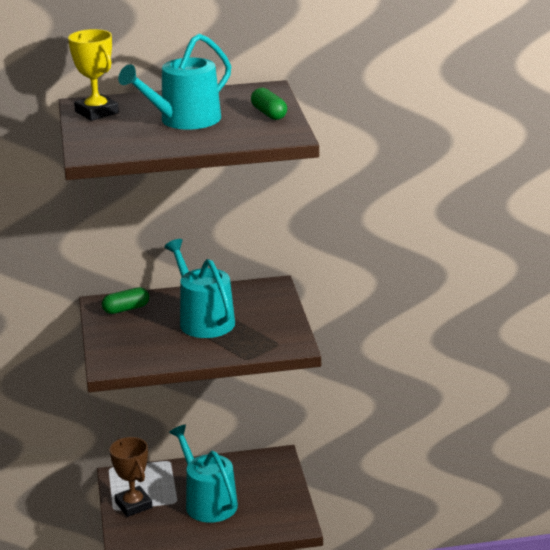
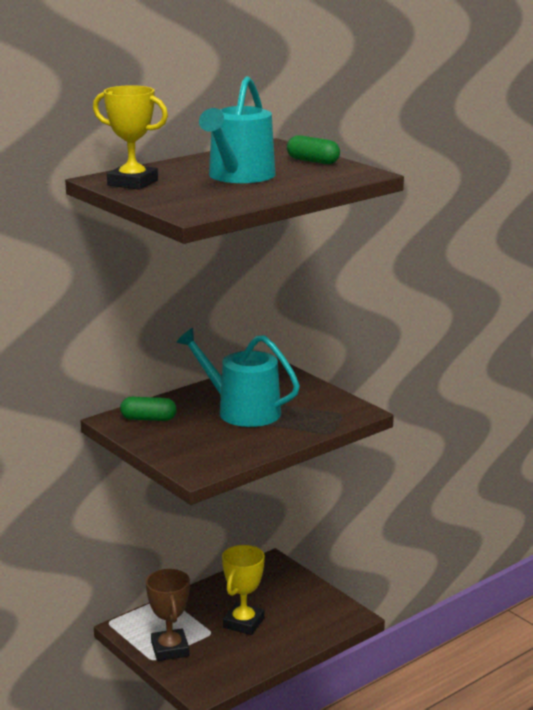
camera: 30 degrees left, 5 degrees down
green capsule [102,287,149,314] -> green capsule turned 60 degrees clockwise [120,397,177,421]
brown trophy [110,437,152,517] -> brown trophy turned 45 degrees clockwise [146,569,190,661]
turquoise watering can [169,425,238,523] -> yellow trophy [222,545,265,635]

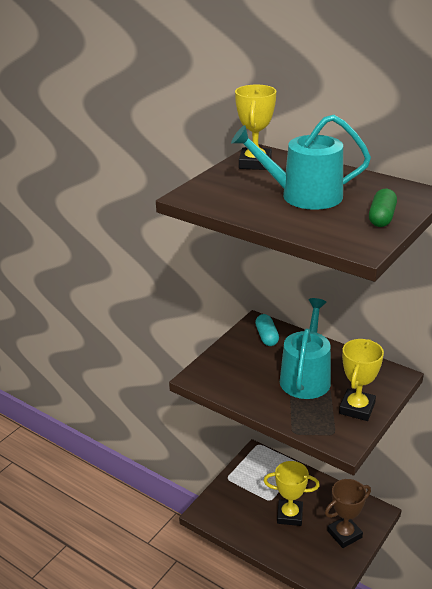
camera: 75 degrees right, 10 degrees up
green capsule [120,397,177,421] -> turquoise capsule [255,314,279,346]
brown trophy [146,569,190,661] -> brown trophy moved to [325,479,371,548]
none -> yellow trophy [339,339,384,421]

